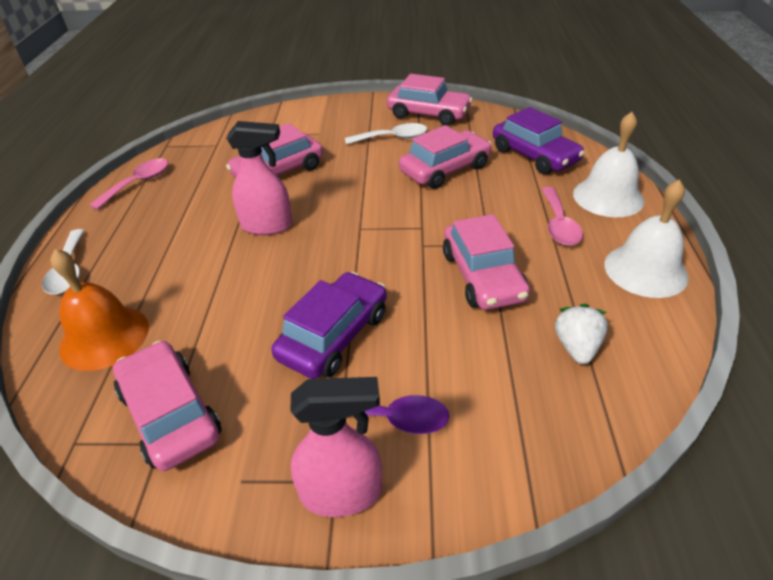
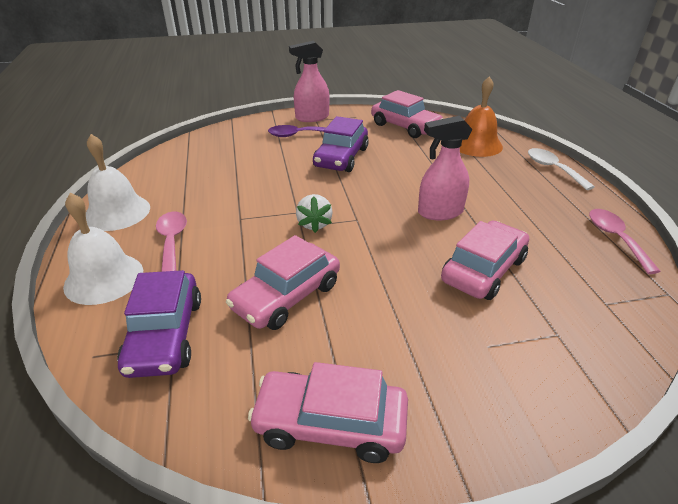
camera: 165 degrees right, 5 degrees down
pink spoon [89,158,168,210] -> pink spoon turned 150 degrees clockwise [589,209,661,274]
white spoon [345,123,427,145] -> none
pink car [443,214,530,310] -> none
purple car [493,107,585,174] -> purple car turned 135 degrees counterclockwise [117,270,201,378]
white strawberry [555,304,608,364] -> white strawberry moved to [296,194,333,233]

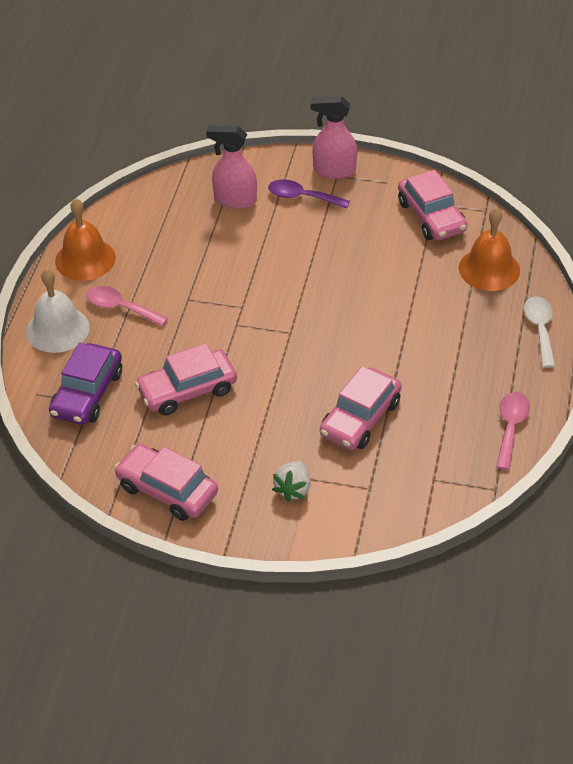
camera: 25 degrees right, 10 degrees up
white bell [86,134,150,231] -> orange bell [55,198,116,281]
pink spoon [156,212,187,272] -> pink spoon turned 75 degrees counterclockwise [86,286,168,326]
white strawberry [296,194,333,233] -> white strawberry moved to [272,461,310,502]
purple car [313,116,369,172] -> none
pink spray bottle [418,116,473,220] -> pink spray bottle moved to [206,125,257,209]
pink car [441,220,529,300] -> pink car turned 150 degrees clockwise [320,366,402,450]

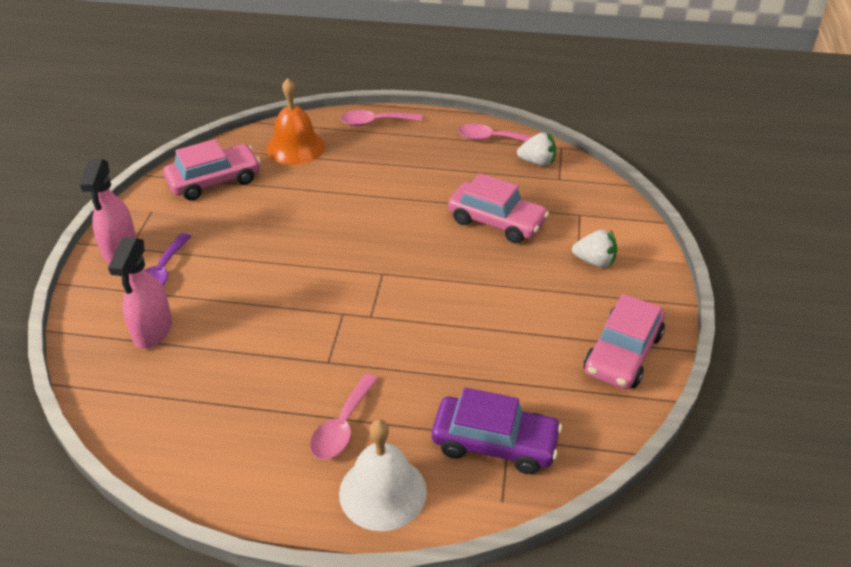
camera: 95 degrees left, 5 degrees down
orange bell [55,198,116,281] -> none
pink car [135,343,237,416] -> none
white spoon [524,296,555,368] -> pink spoon [340,110,422,126]
none -> white strawberry [517,133,556,166]

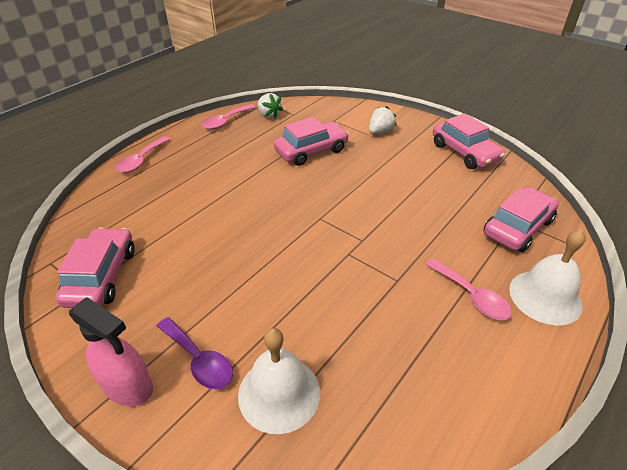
camera: 60 degrees left, 0 degrees up
pink spray bottle [108,237,172,349] -> white bell [238,328,320,434]
orange bell [266,78,325,165] -> none
purple car [432,387,562,474] -> pink car [484,187,559,252]
white strawberry [517,133,556,166] -> white strawberry turned 105 degrees clockwise [258,93,283,119]

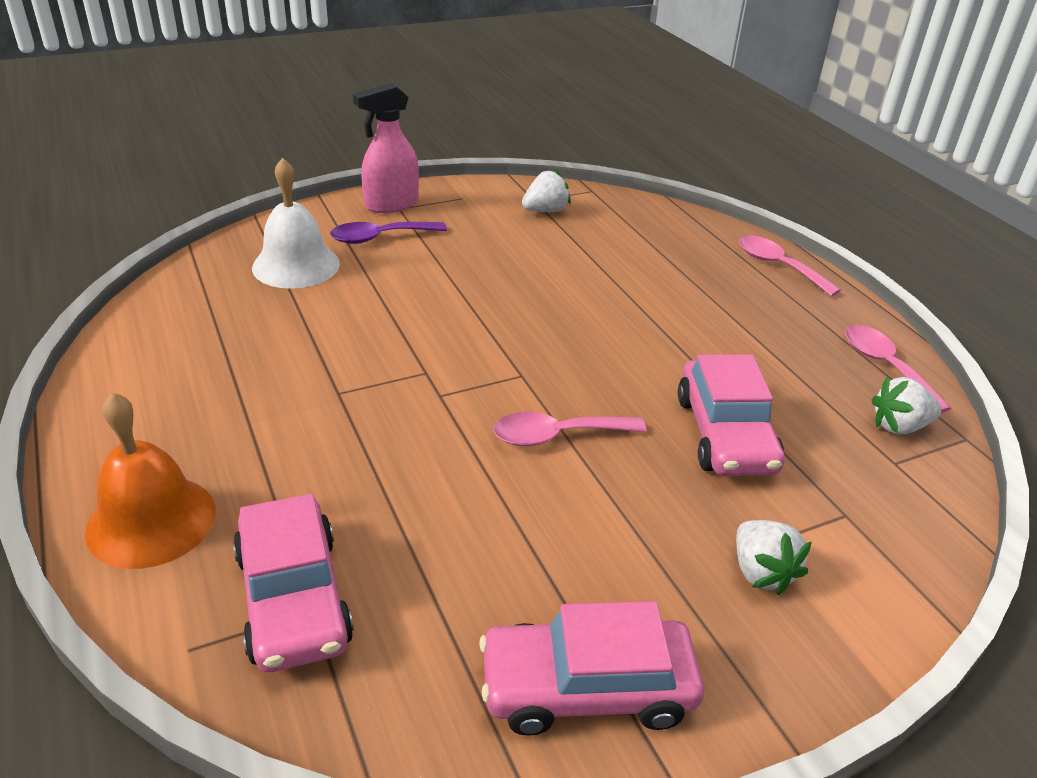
camera: 115 degrees right, 5 degrees down
pink car [56,227,135,308] -> white strawberry [522,169,571,212]
pink spoon [425,258,512,320] -> pink spoon moved to [493,412,646,446]
white bell [509,229,586,325] -> orange bell [85,392,216,569]

